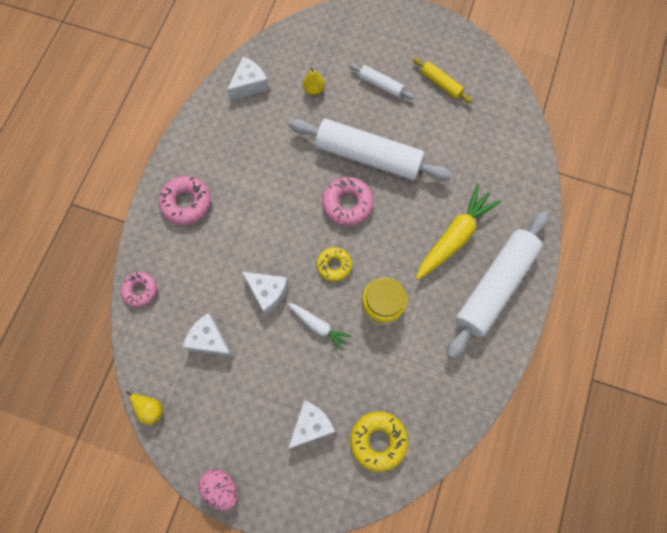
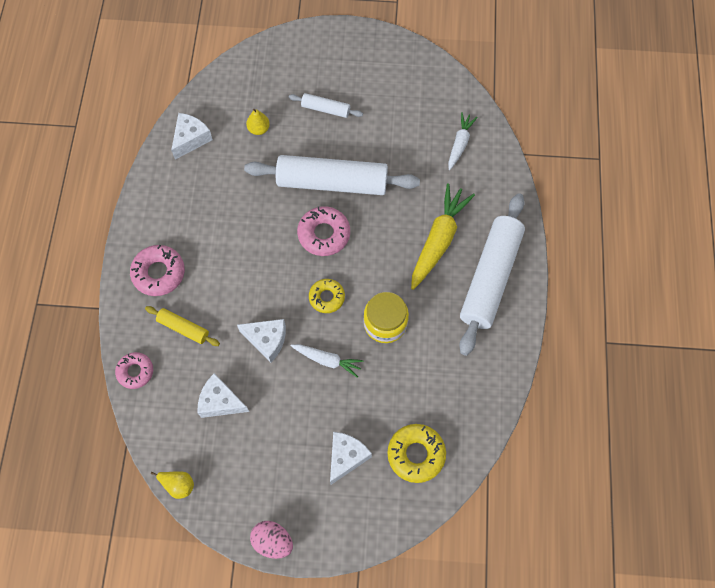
camera: 15 degrees left, 5 degrees down
yellow rolling pin [413,58,472,103] -> yellow rolling pin moved to [145,306,220,346]
none -> white carrot [448,112,478,170]

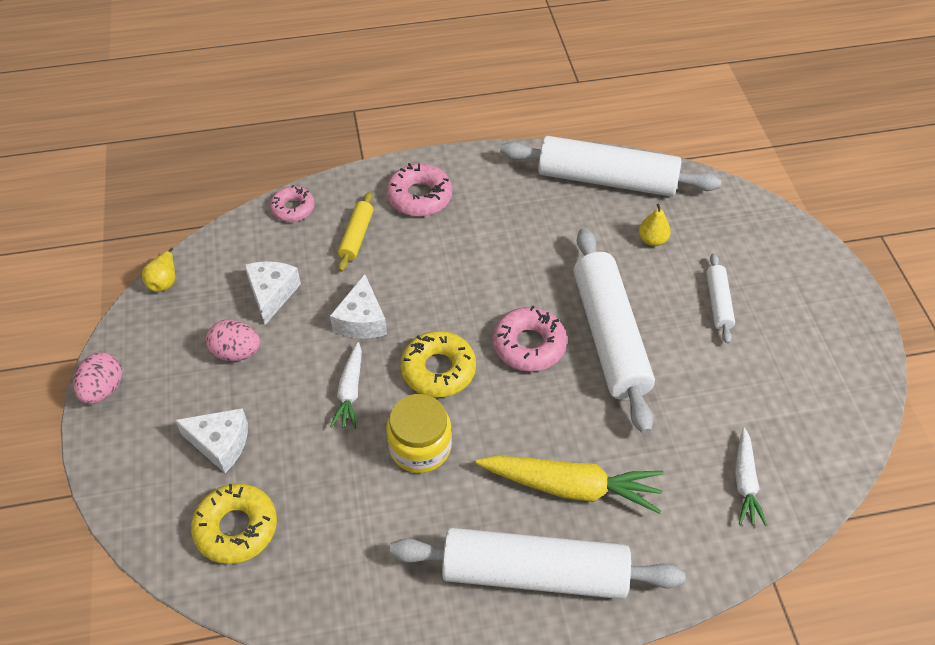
camera: 75 degrees right, 15 degrees down
white cheese [171,113,213,160] -> white rolling pin [500,136,721,197]
yellow donut [309,279,345,313] -> yellow donut [401,331,476,397], size x1.50
white carrot [448,112,478,170] -> white carrot turned 90 degrees clockwise [735,428,767,526]
none -> pink egg [206,319,261,361]

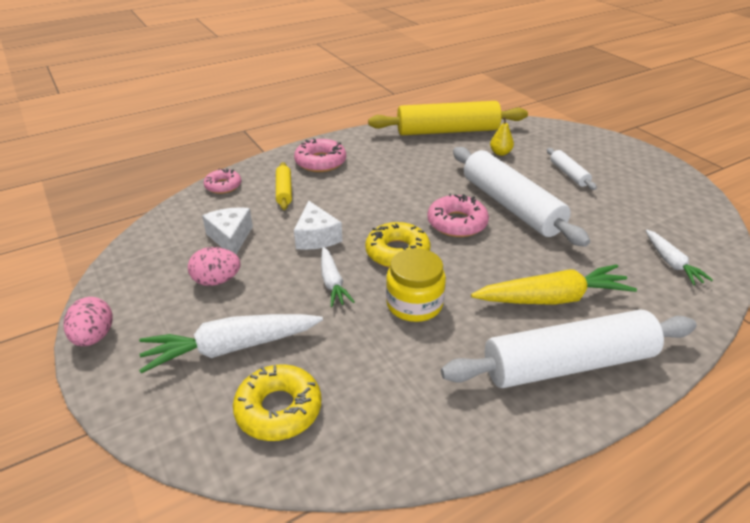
camera: 20 degrees left, 15 degrees down
yellow pear [142,248,175,292] -> none
white cheese [175,408,248,473] -> white carrot [139,314,323,373]
white rolling pin [500,136,721,197] -> yellow rolling pin [368,101,528,135]

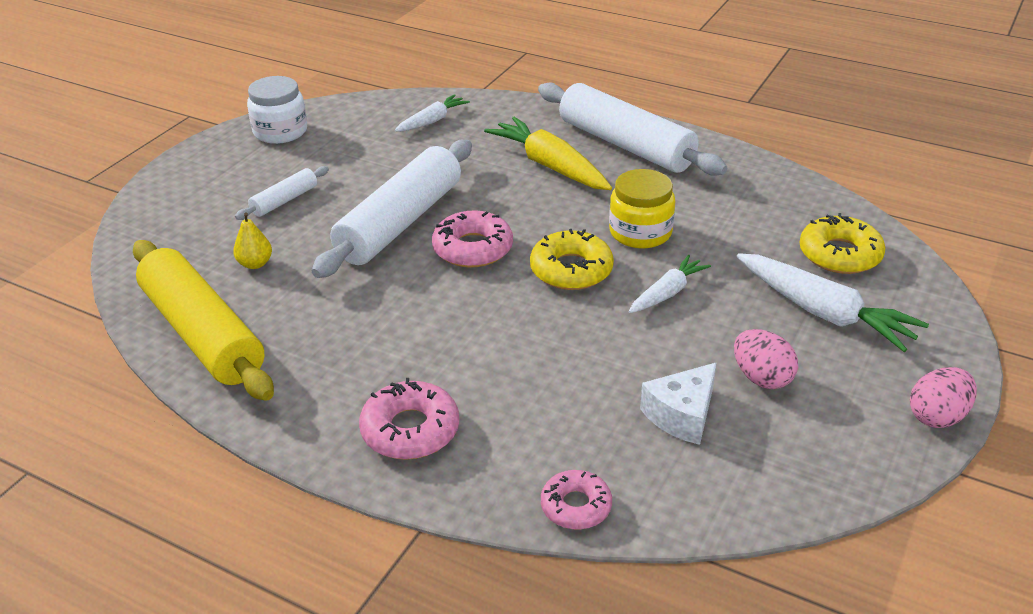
camera: 120 degrees left, 0 degrees up
yellow rolling pin [276,162,292,210] -> none
white cheese [294,201,342,250] -> none
none -> white jar [247,76,307,144]

